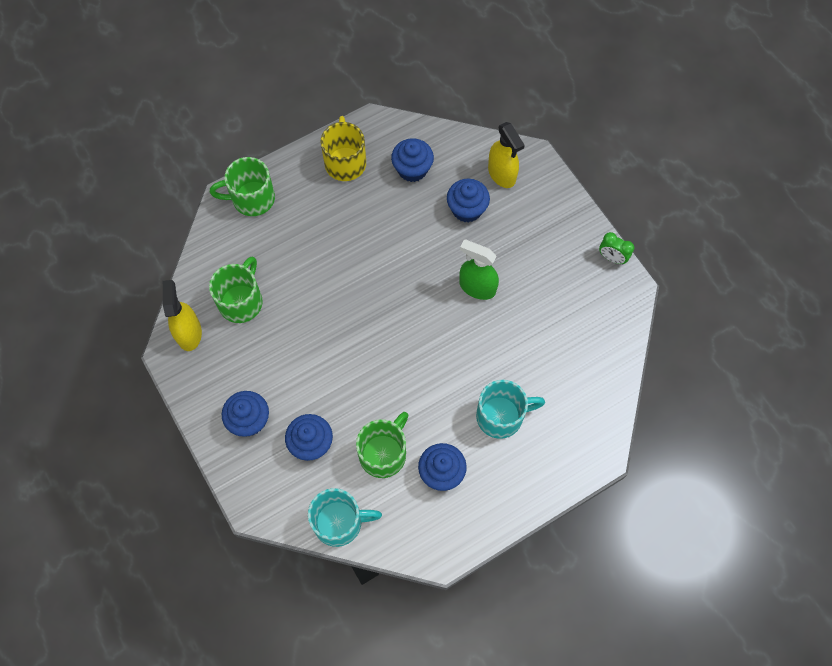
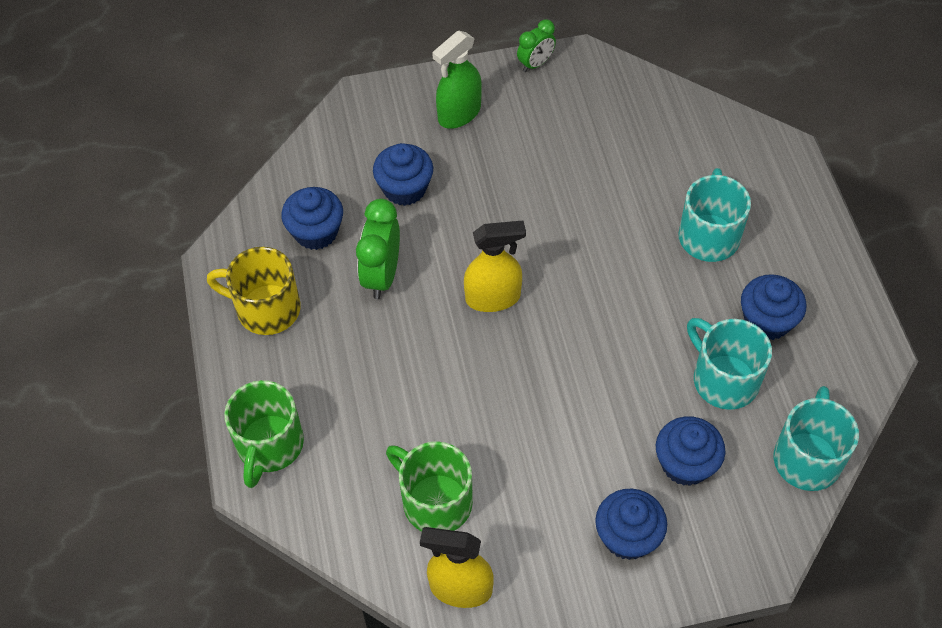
camera: 70 degrees left, 10 degrees down
green mug [356,412,408,478] -> turquoise mug [687,318,772,410]
green spray bottle [459,240,499,300] -> green spray bottle moved to [432,30,482,129]
yellow spray bottle [488,122,525,188] -> yellow spray bottle moved to [464,221,526,312]
none -> green clock [356,199,400,299]

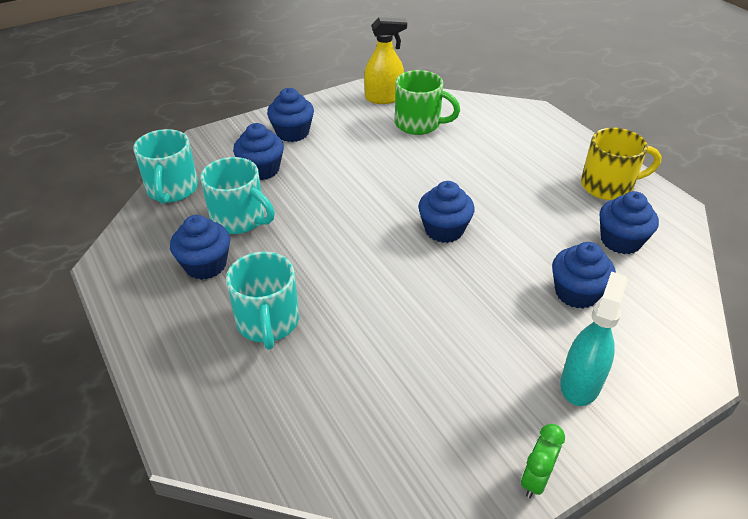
camera: 160 degrees right, 15 degrees down
green mug [224,380,304,488] -> none
green clock [356,199,400,299] -> none
green spray bottle [432,30,482,129] -> turquoise spray bottle [560,272,628,406]
yellow spray bottle [464,221,526,312] -> blue cupcake [418,181,475,243]

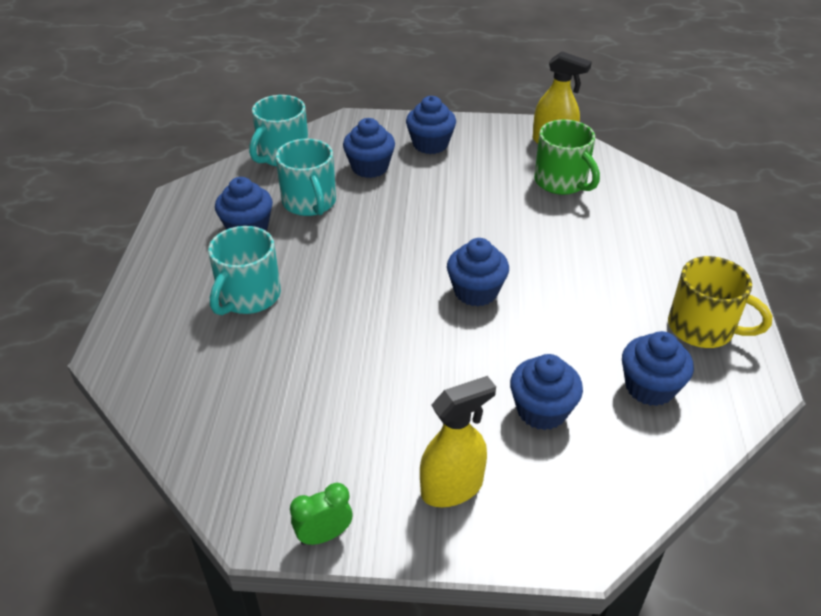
camera: 35 degrees right, 0 degrees up
turquoise spray bottle [560,272,628,406] -> yellow spray bottle [420,376,496,507]

